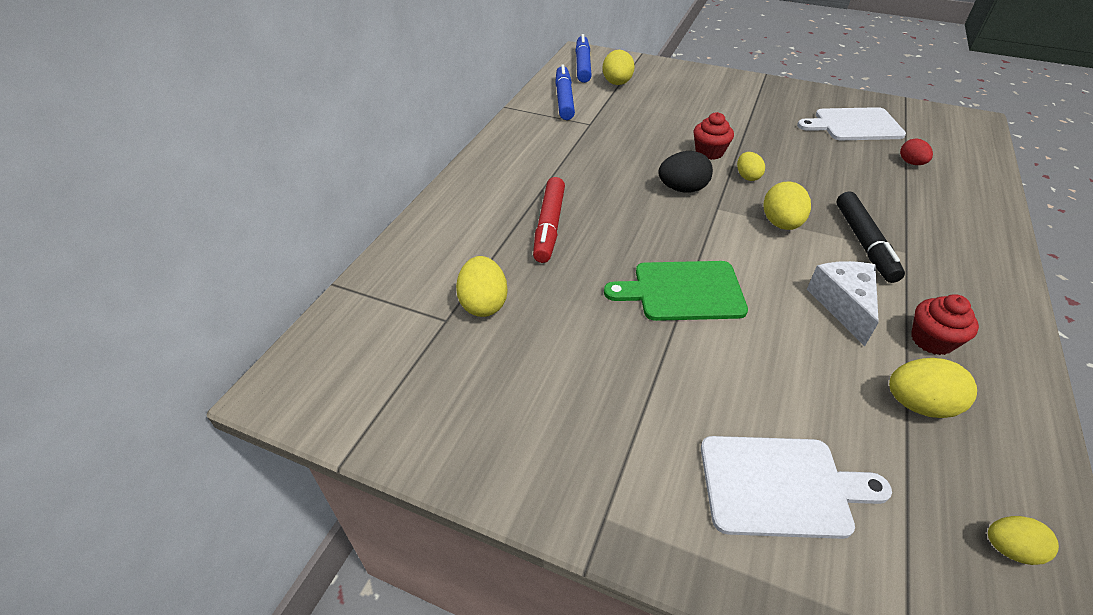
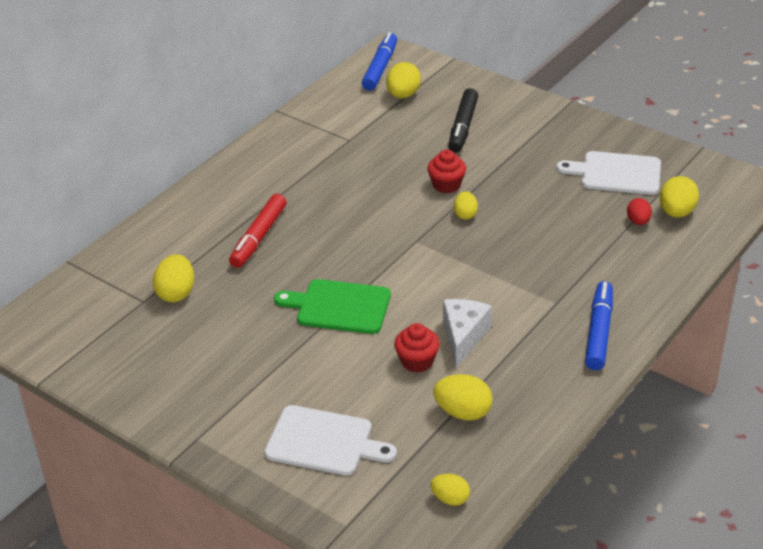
camera: 15 degrees right, 5 degrees down
blue marker [555,64,575,120] -> blue marker moved to [585,281,613,370]
black egg [658,151,713,193] -> none
yellow egg [763,182,811,230] -> yellow egg moved to [660,176,699,218]
black marker [836,192,905,283] -> black marker moved to [449,88,478,153]
red cupcake [911,294,979,355] -> red cupcake moved to [394,323,440,373]

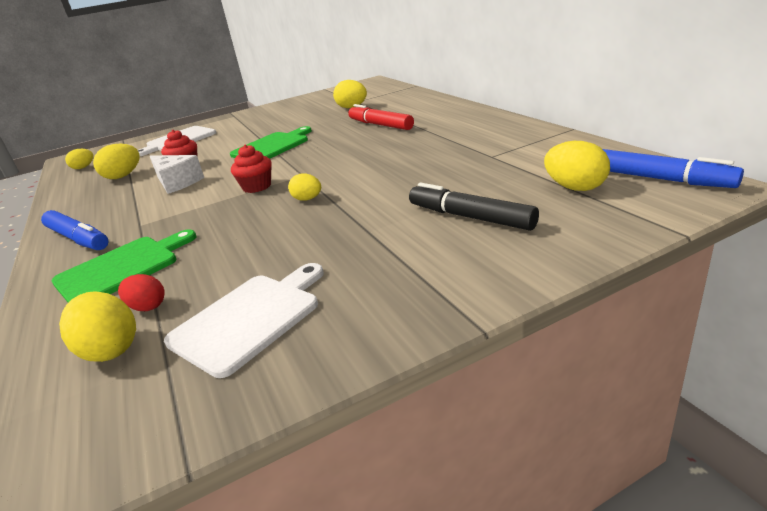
camera: 120 degrees right, 10 degrees down
red cupcake [427,150,466,193] -> red cupcake moved to [231,144,272,193]
none -> green cutting board [52,229,197,303]

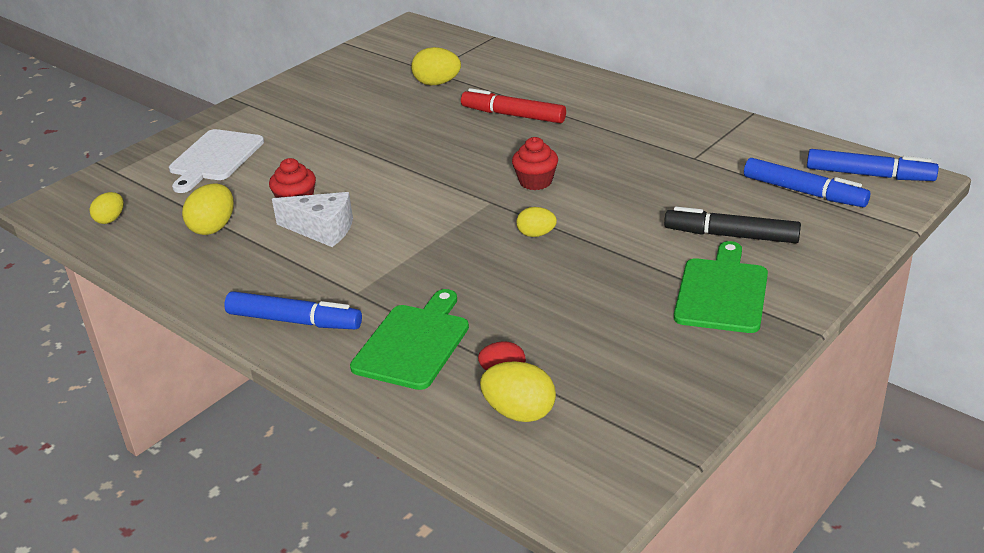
camera: 25 degrees left, 5 degrees up
white cutting board [164,263,324,378] -> none
green cutting board [230,126,312,159] -> green cutting board moved to [674,241,768,333]
red cupcake [231,144,272,193] -> red cupcake moved to [512,137,558,190]
yellow egg [544,141,610,191] -> blue marker [744,158,870,207]

